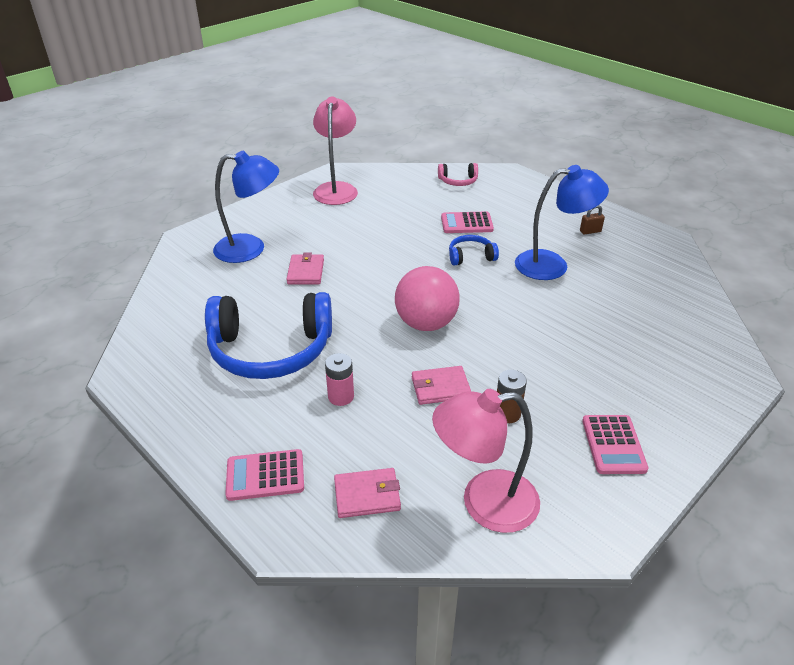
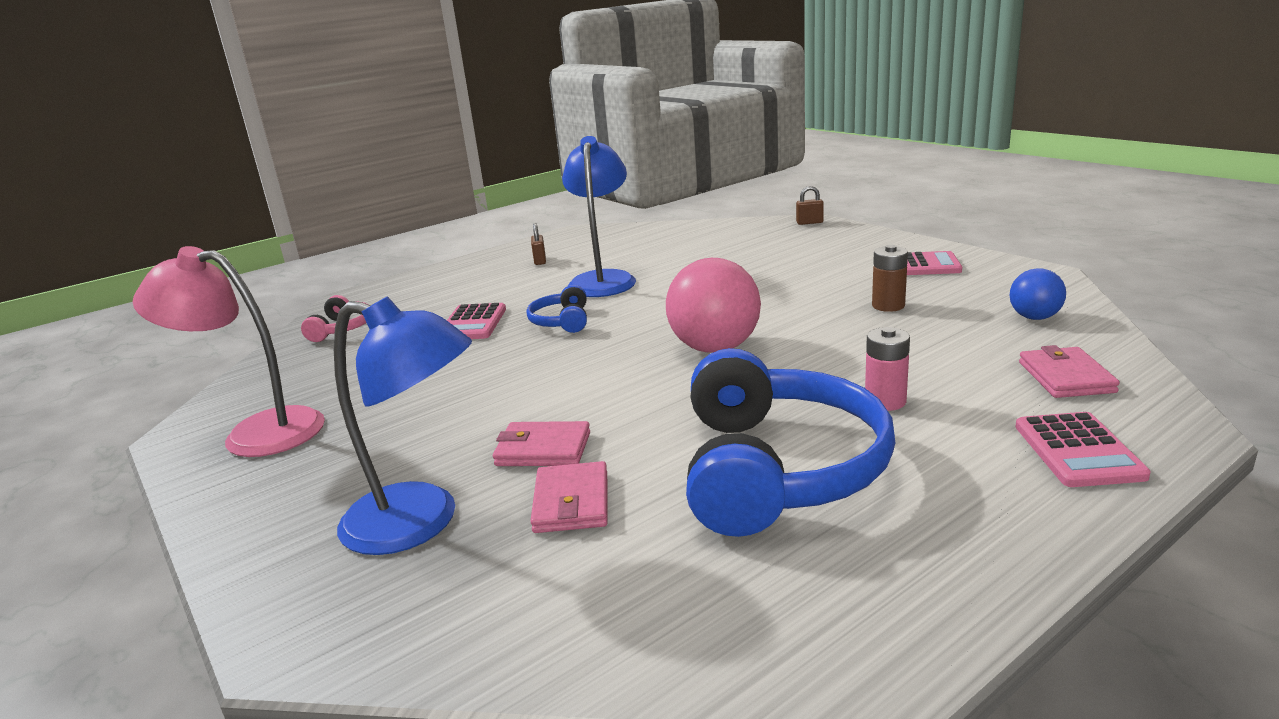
camera: 80 degrees left, 15 degrees down
blue lamp [213,151,279,263] -> blue lamp turned 105 degrees clockwise [334,296,472,555]
pink wallet [412,366,471,405] -> pink wallet moved to [530,461,608,533]
pink lamp [432,389,540,533] -> blue ball [1010,268,1066,320]
none -> brown padlock [796,186,824,225]

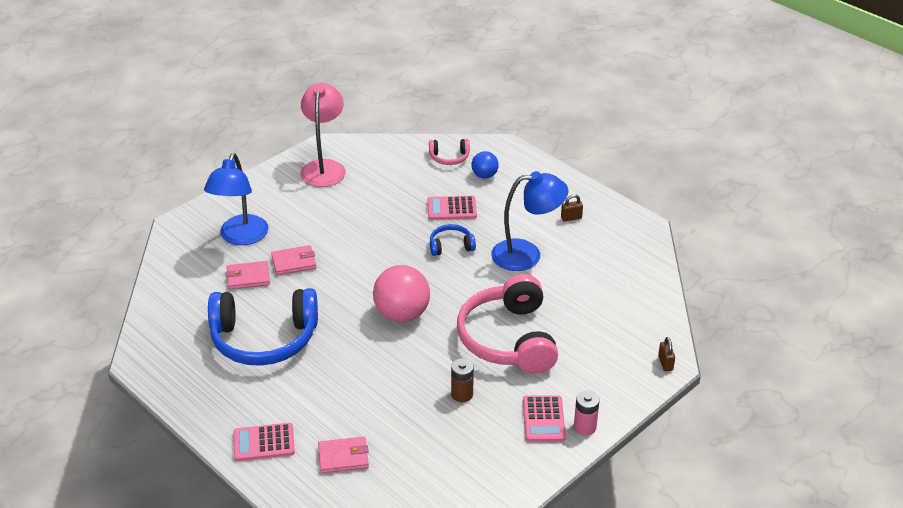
camera: 80 degrees right, 15 degrees up
pink wallet [493,421,590,466] -> pink wallet turned 75 degrees clockwise [271,245,316,275]
pink battery [865,327,910,411] -> pink battery moved to [574,391,599,436]
blue ball [1010,268,1066,320] -> blue ball moved to [472,151,499,179]
none -> pink headphones [457,274,558,374]

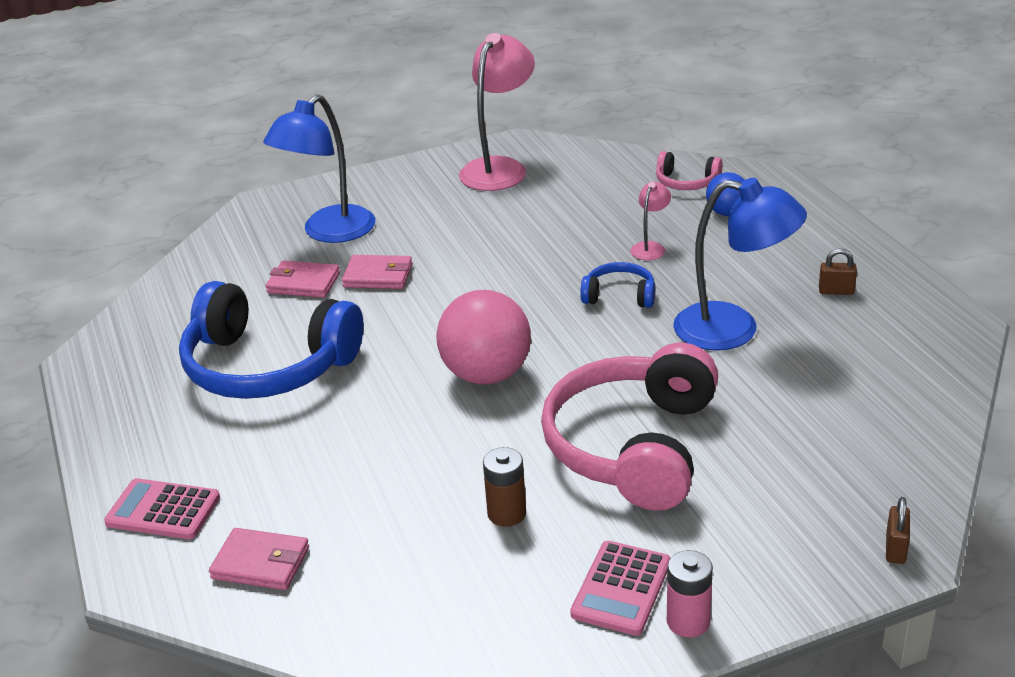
camera: 25 degrees right, 5 degrees down
pink calculator [427,196,477,220] -> pink lamp [630,182,671,260]

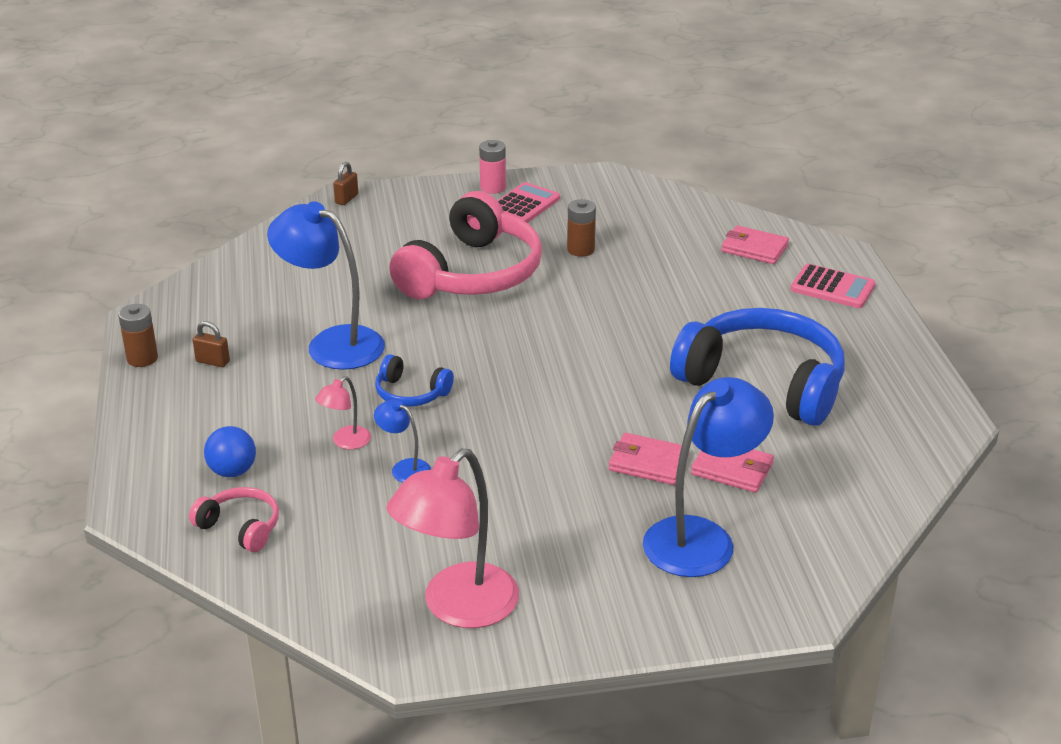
camera: 170 degrees left, 0 degrees up
pink ball [436,290,531,384] -> none
none -> brown battery [118,304,158,367]
none -> blue lamp [374,400,431,483]

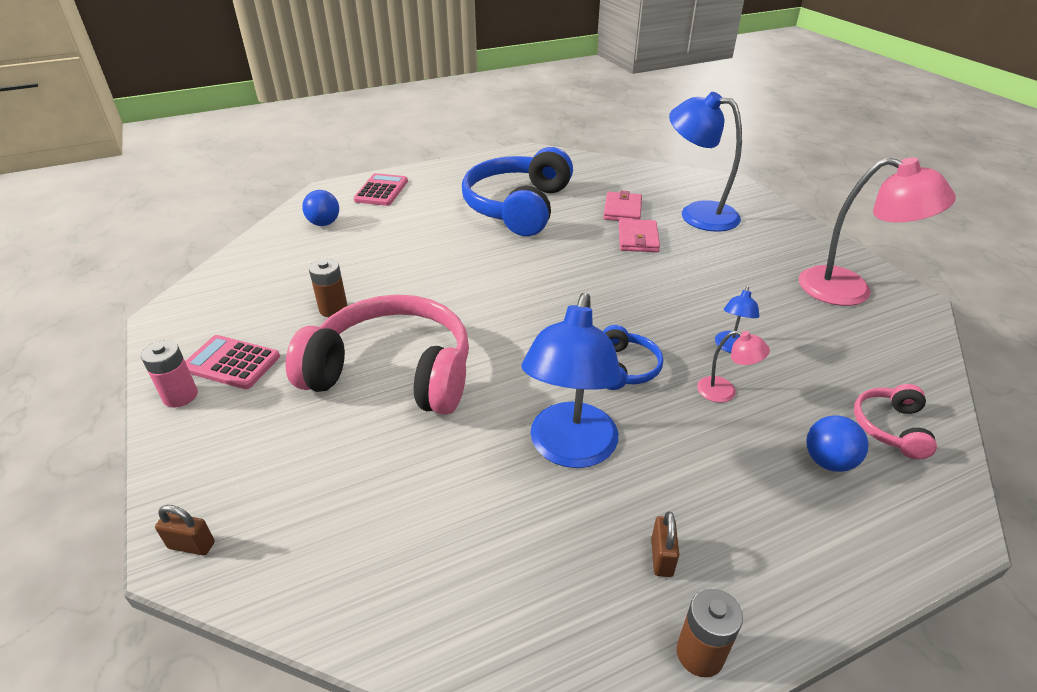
camera: 105 degrees left, 5 degrees up
pink wallet [721,225,789,264] -> blue ball [302,190,339,226]

